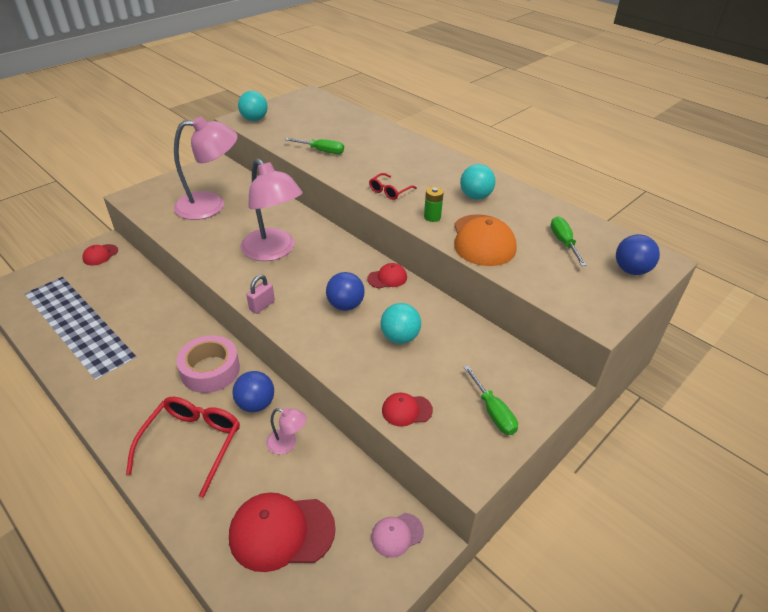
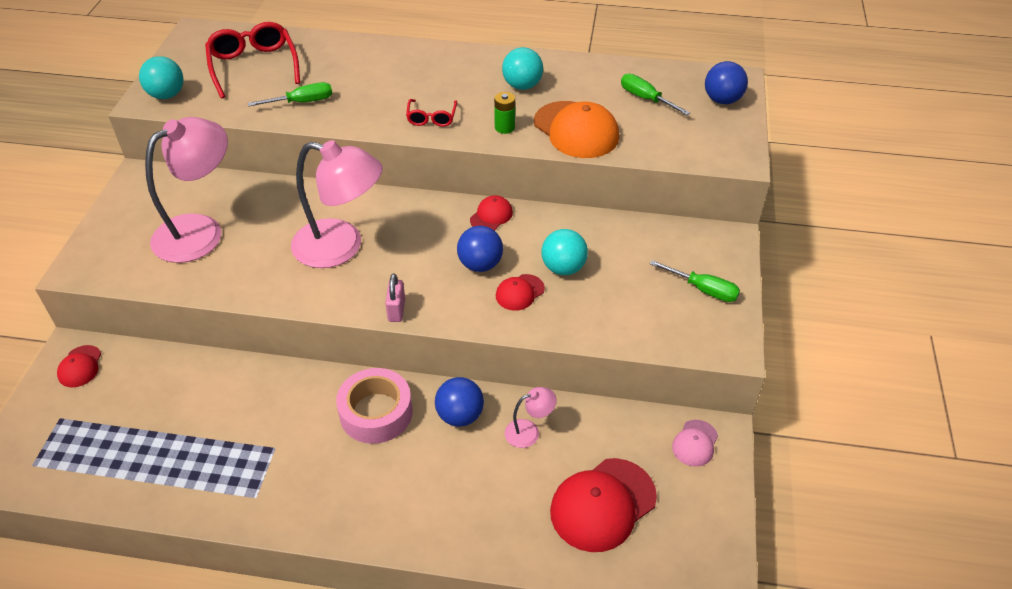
camera: 35 degrees left, 5 degrees up
red glasses [126,397,240,498] -> red glasses moved to [205,22,300,98]
red cap [382,393,433,427] -> red cap moved to [496,274,545,311]

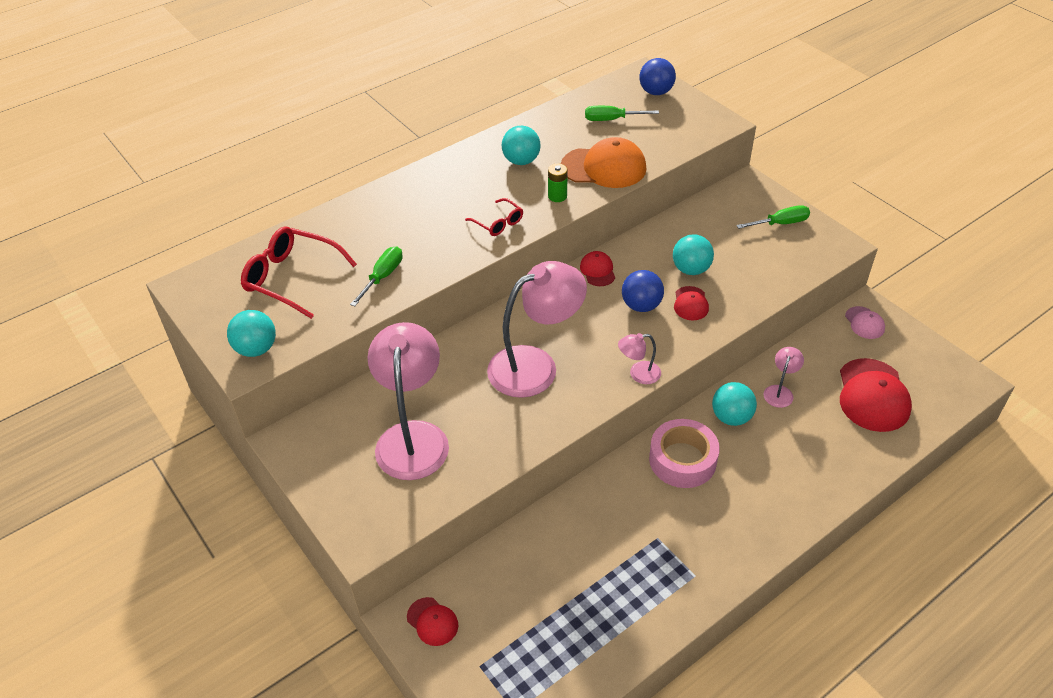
camera: 45 degrees left, 0 degrees up
pink padlock [385,273,405,322] -> pink lamp [618,333,661,384]
blue ball [435,377,484,427] -> turquoise ball [712,382,757,426]

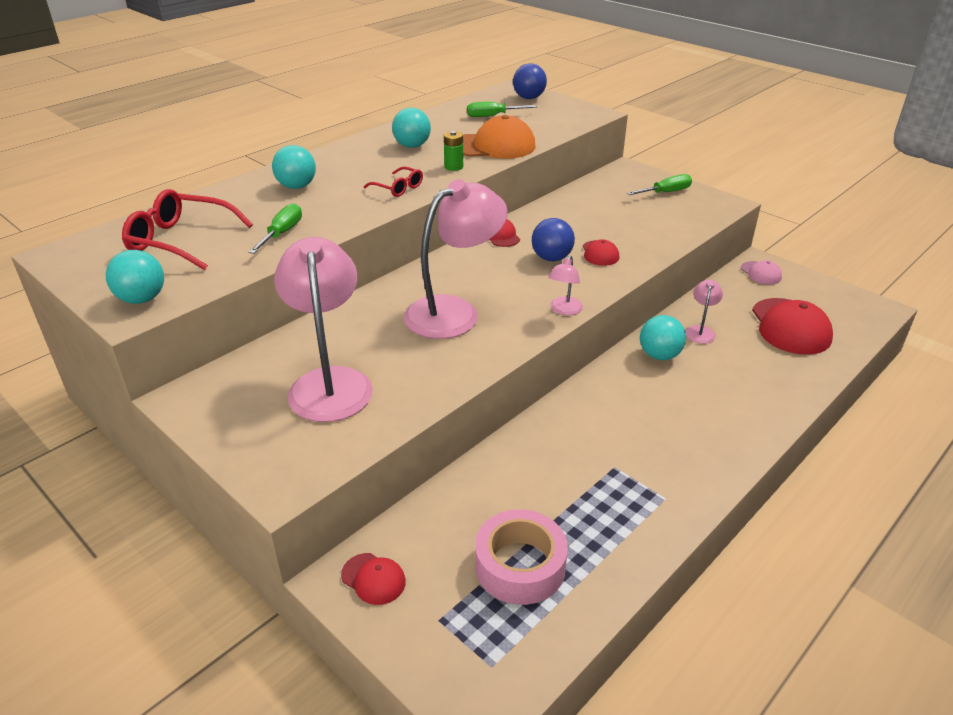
camera: 10 degrees left, 10 degrees down
pink lamp [618,333,661,384] -> pink lamp turned 45 degrees counterclockwise [548,255,583,315]
pink tape [649,419,720,488] -> pink tape moved to [475,509,568,605]
turquoise ball [673,234,714,275] -> turquoise ball moved to [272,145,316,189]

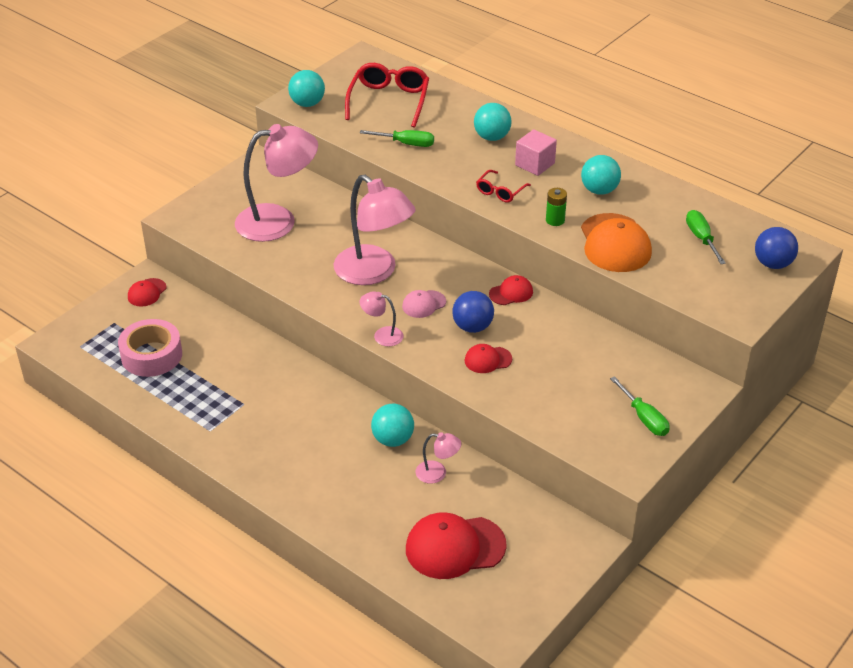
camera: 85 degrees right, 5 degrees up
pink cap [741,260,782,285] -> pink cap moved to [402,290,446,318]
none -> pink cube [515,129,557,176]

